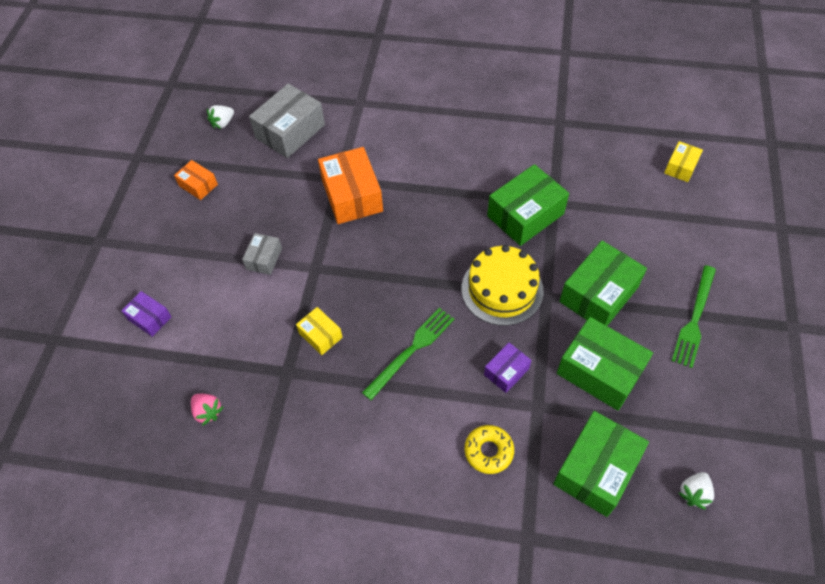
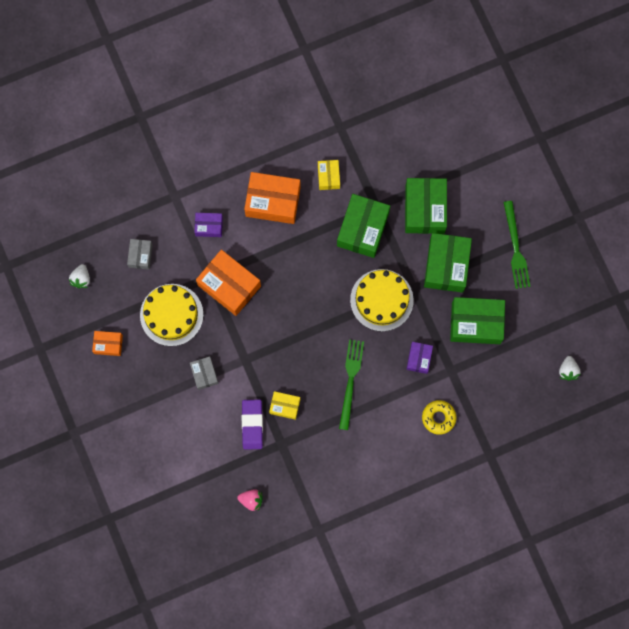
camera: 35 degrees left, 20 degrees up
purple box [121,291,172,337] -> purple box moved to [194,213,223,237]
grey box [249,84,325,158] -> grey box [127,239,153,270], size x0.53
green box [553,411,649,517] -> green box moved to [405,178,447,234]
yellow box [664,141,703,182] -> yellow box moved to [318,160,340,190]
none -> yellow cake [140,284,203,346]
none -> purple eraser [242,400,263,450]
none -> orange box [244,172,301,224]

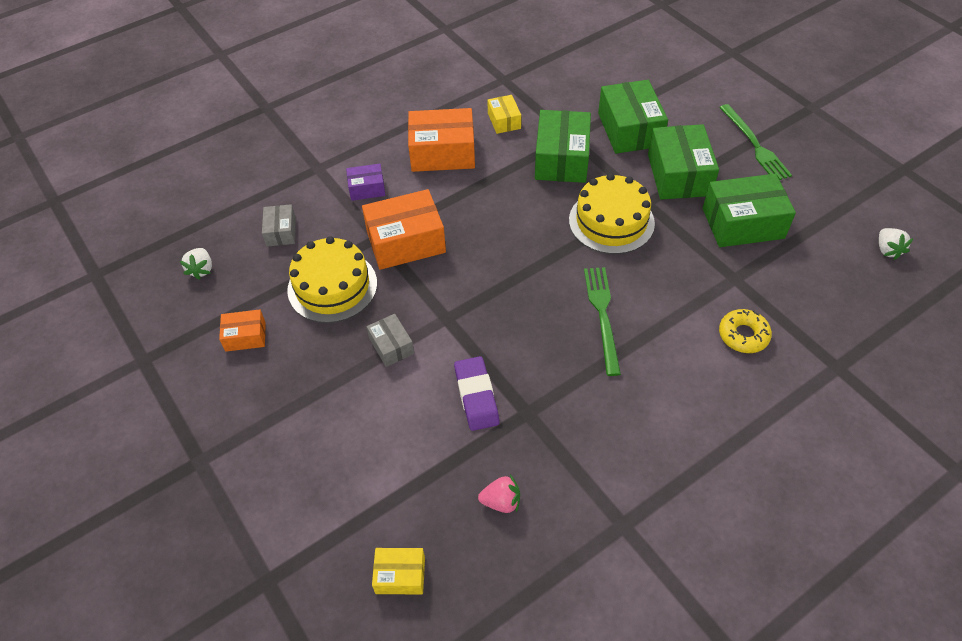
camera: 10 degrees left, 25 degrees down
orange box [196,250,261,316] -> orange box turned 45 degrees counterclockwise [362,189,446,270]
yellow box [269,391,300,420] -> yellow box moved to [372,548,425,594]
purple box [406,342,433,374] -> none

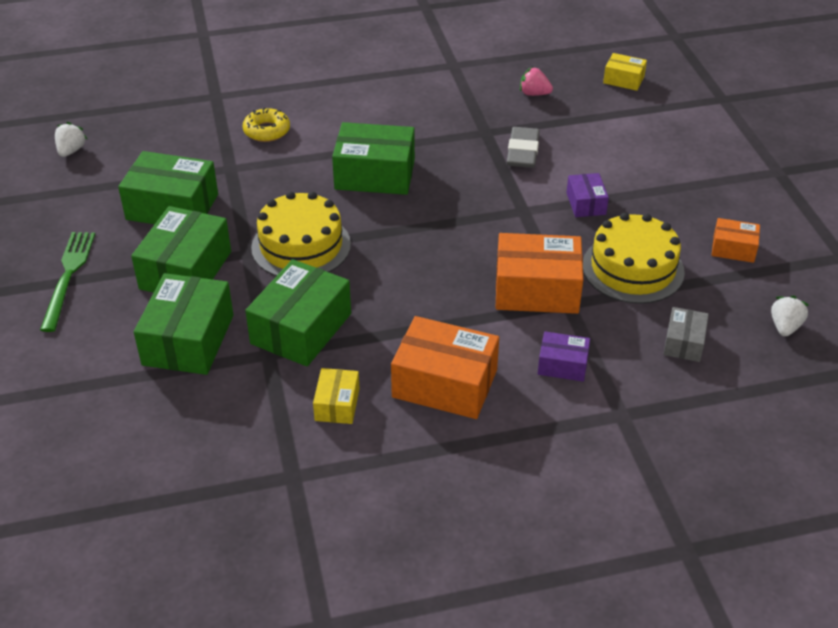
camera: 160 degrees left, 10 degrees down
grey box [367,314,414,367] -> purple box [566,173,609,217]
purple eraser [454,356,500,431] -> grey eraser [507,127,540,168]
green fork [584,267,621,376] -> green box [332,122,415,195]

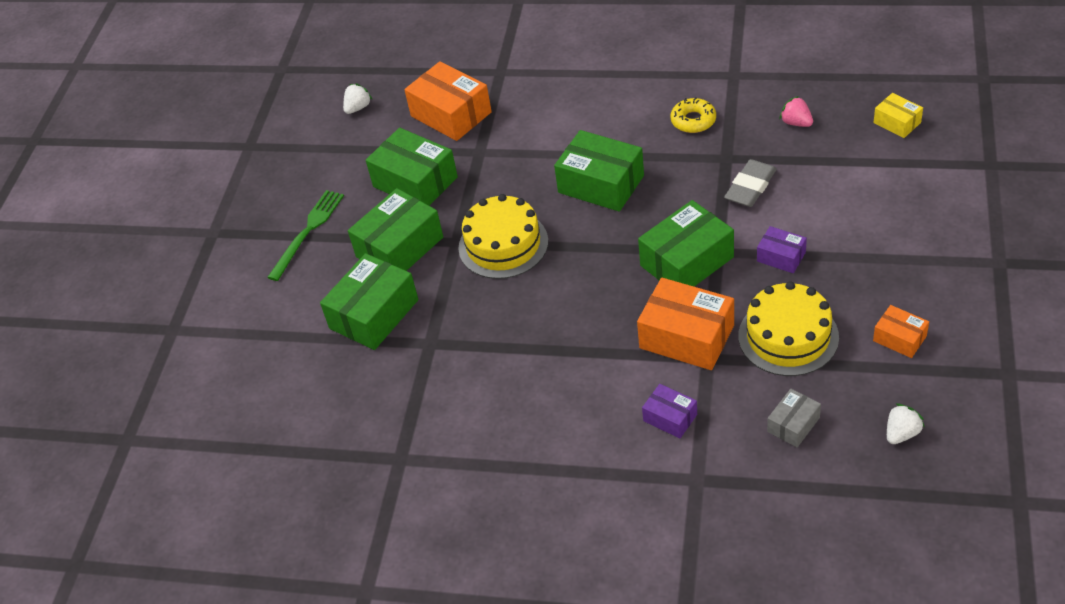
camera: 30 degrees right, 5 degrees up
yellow donut [243,107,290,142] -> yellow donut moved to [671,97,716,133]
green box [245,259,351,366] -> green box moved to [638,200,734,287]
yellow box [313,368,360,424] -> none
orange box [391,316,499,419] -> orange box moved to [404,61,492,141]
purple box [566,173,609,217] -> purple box turned 75 degrees counterclockwise [757,226,807,273]

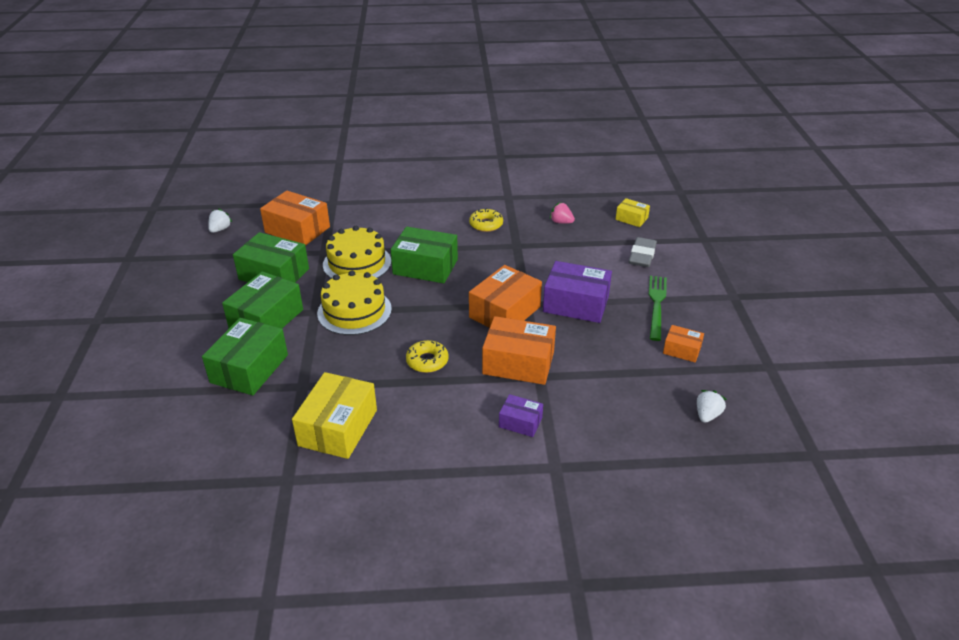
camera: 20 degrees left, 10 degrees down
green fork [267,190,344,281] -> green fork moved to [649,276,667,341]
green box [638,200,734,287] -> orange box [469,265,542,328]
grey eraser [724,159,777,207] -> grey eraser moved to [629,237,657,267]
yellow cake [738,281,839,376] -> yellow cake moved to [323,226,391,279]
purple box [757,226,807,273] -> purple box [543,261,612,323], size x1.89
grey box [767,389,821,447] -> none
none -> yellow box [292,372,377,459]
none -> yellow donut [406,340,448,373]

